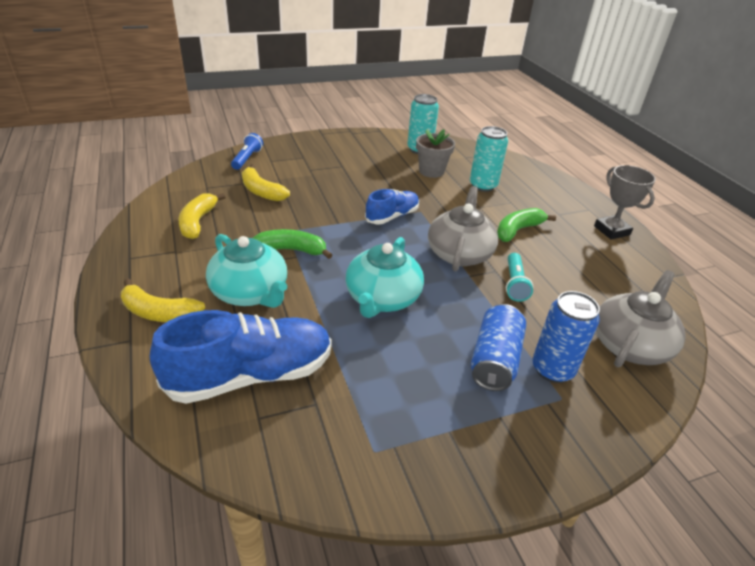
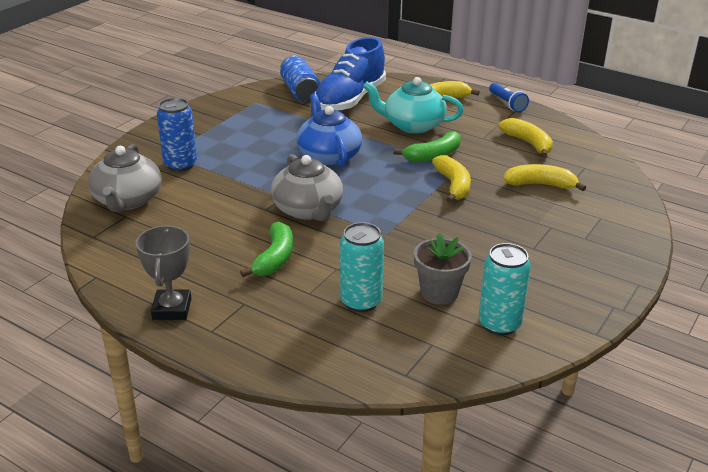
camera: 145 degrees right, 5 degrees down
blue flashlight [231,133,263,170] -> blue flashlight moved to [489,83,529,112]
turquoise teapot [346,237,424,318] -> blue teapot [297,93,362,167]
blue shoe [365,189,419,224] -> none
blue can [471,304,526,391] -> blue can moved to [280,55,320,101]
turquoise flashlight [506,253,533,302] -> none
grey trophy [594,165,656,240] -> grey trophy turned 60 degrees clockwise [135,226,191,320]
none -> yellow banana [432,155,471,203]

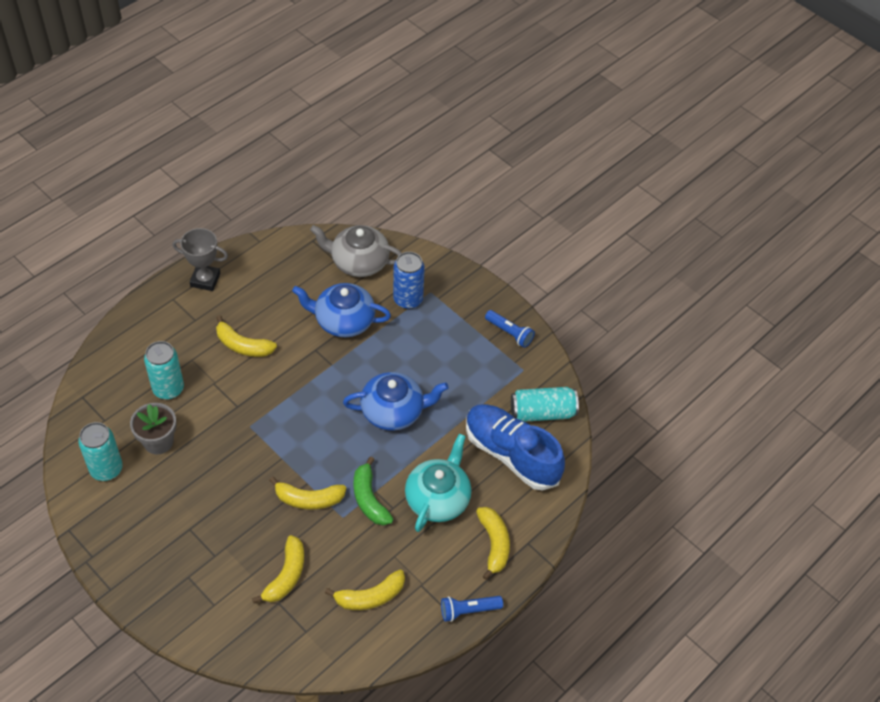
camera: 100 degrees right, 20 degrees up
green banana [240,221,293,277] -> yellow banana [216,315,277,357]
grey teapot [271,154,343,221] -> none
blue can [280,55,320,101] -> turquoise can [511,387,579,422]
none -> blue teapot [292,283,391,337]
none -> blue flashlight [485,310,535,348]

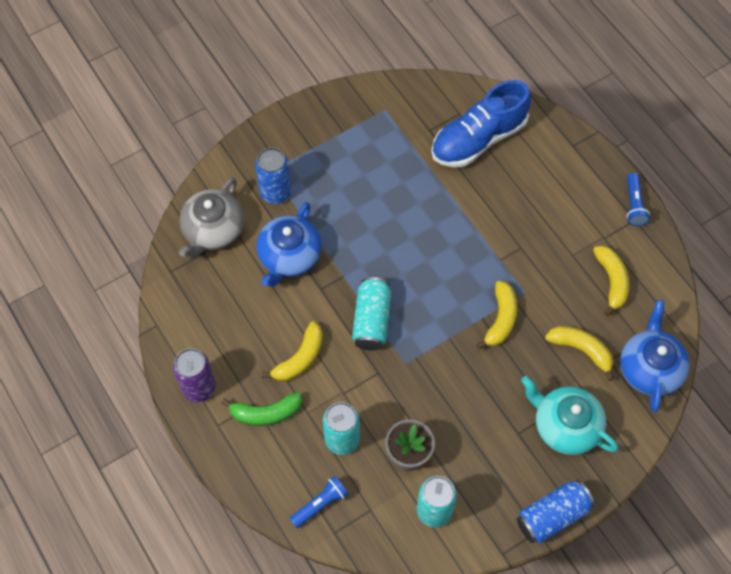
camera: 75 degrees left, 10 degrees up
grey trophy [173,228,228,291] -> purple can [173,348,216,402]
blue teapot [343,372,449,431] -> blue teapot moved to [620,300,690,412]
green banana [354,457,393,526] -> green banana moved to [221,392,302,426]
turquoise teapot [405,434,472,532] -> turquoise teapot moved to [521,376,618,455]
yellow banana [476,507,510,580] -> none
blue flashlight [485,310,535,348] -> blue flashlight moved to [290,476,349,528]
turquoise can [511,387,579,422] -> turquoise can moved to [352,277,391,350]
none -> blue can [517,480,595,543]

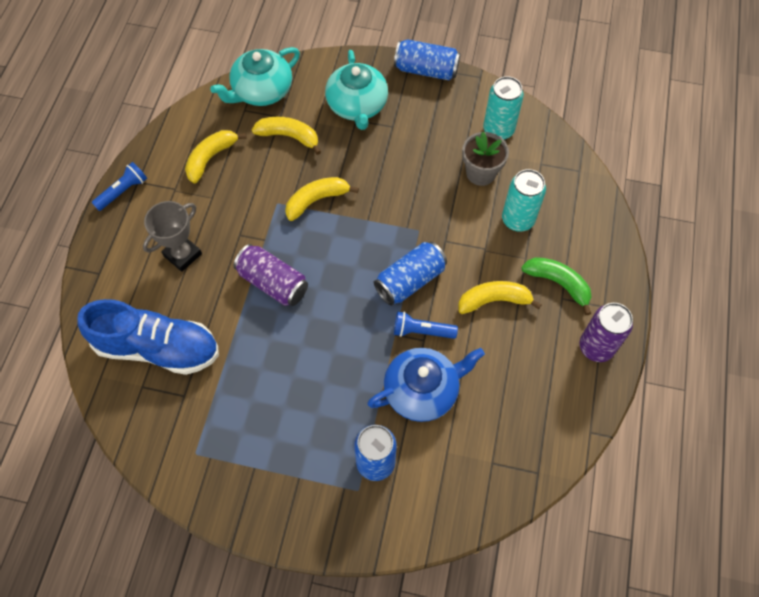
camera: 135 degrees left, 0 degrees up
grey teapot [179,177,244,259] -> none
blue flashlight [290,476,349,528] -> blue flashlight moved to [394,311,458,339]
turquoise can [352,277,391,350] -> blue can [374,242,447,306]
yellow banana [545,326,614,381] -> yellow banana turned 120 degrees clockwise [252,117,321,155]
blue teapot [620,300,690,412] -> turquoise teapot [210,47,300,106]
none -> grey trophy [143,201,202,272]
none -> purple can [234,244,308,306]

